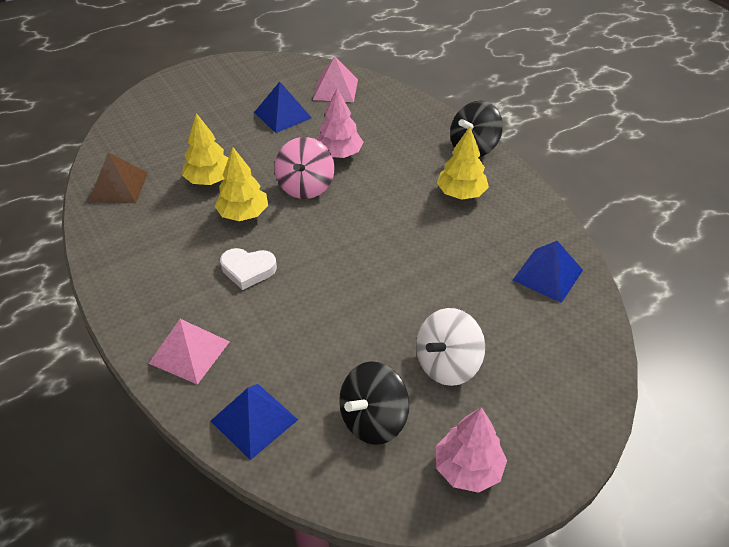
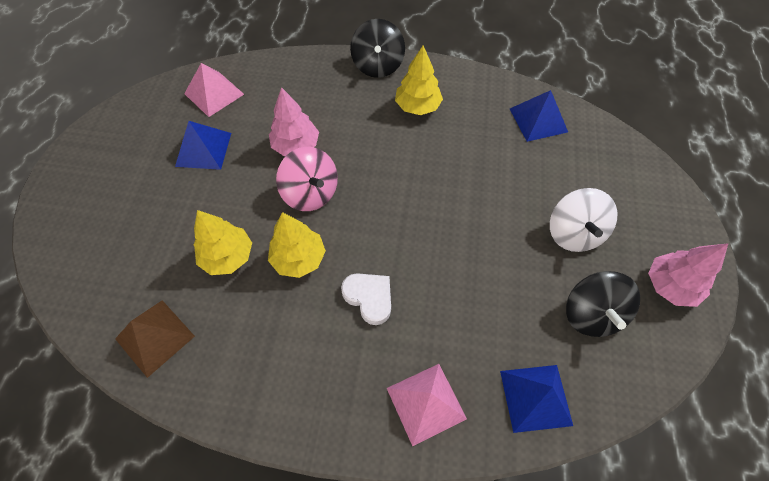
camera: 50 degrees left, 15 degrees up
white heart [220,248,277,290] -> white heart turned 90 degrees counterclockwise [341,273,391,325]

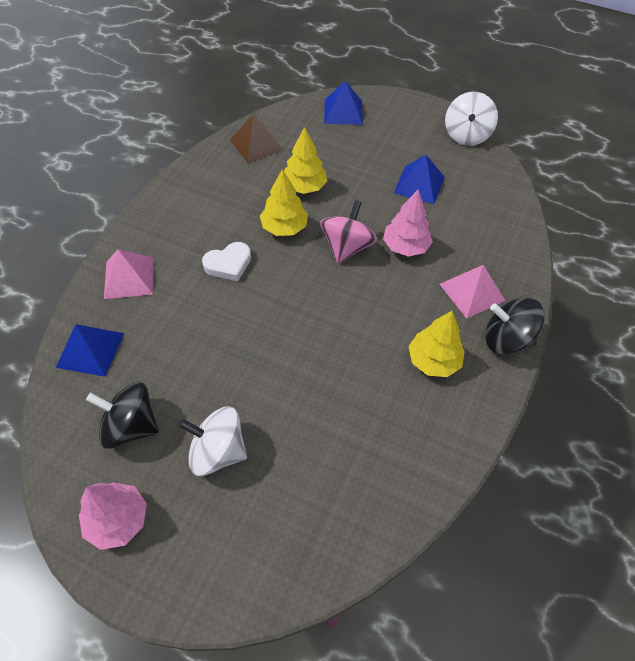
camera: 105 degrees right, 5 degrees down
pink pyramid [184,63,244,117] -> pink pyramid moved to [440,265,505,319]
pink spinning top [276,147,338,211] -> pink spinning top turned 135 degrees clockwise [320,200,377,264]
blue pyramid [510,90,568,142] -> blue pyramid moved to [324,81,363,125]
none -> white spinning top [445,92,498,146]

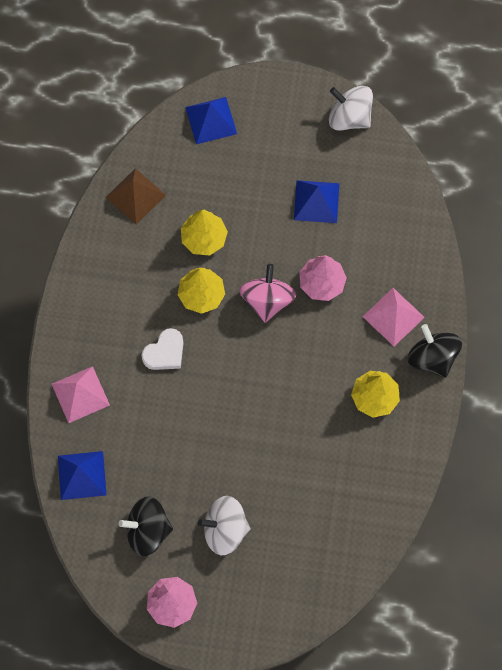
camera: 15 degrees left, 15 degrees up
white spinning top [445,92,498,146] -> white spinning top turned 120 degrees clockwise [329,86,373,131]
black spinning top [485,298,545,355] -> black spinning top turned 60 degrees clockwise [407,324,462,378]

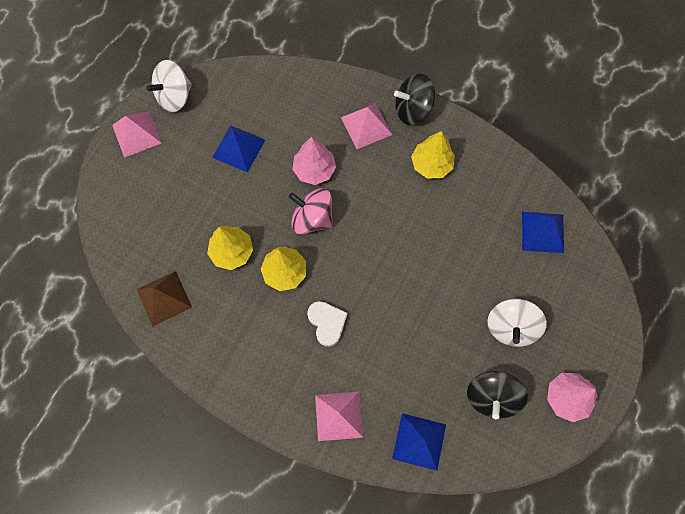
camera: 70 degrees left, 0 degrees up
blue pyramid [185,97,237,144] -> blue pyramid moved to [522,212,564,253]
none -> pink pyramid [112,112,162,158]

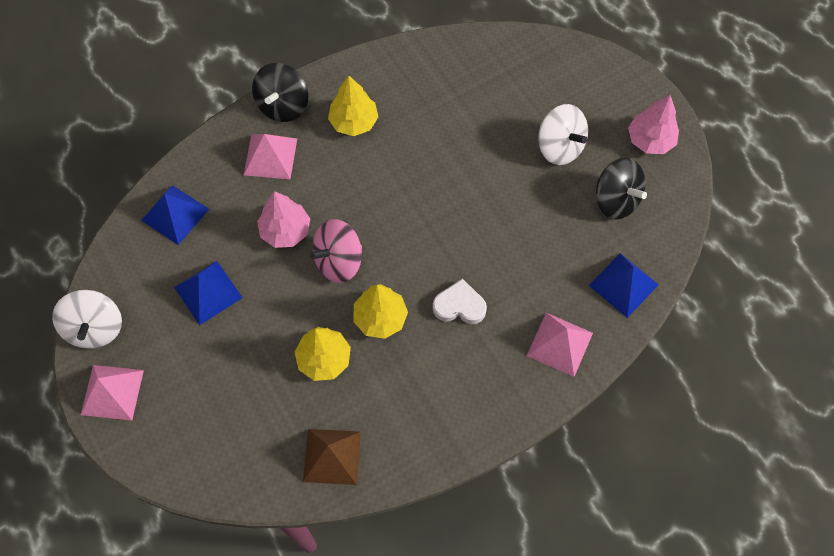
camera: 60 degrees left, 5 degrees down
blue pyramid [522,212,564,253] -> blue pyramid moved to [141,185,209,245]

